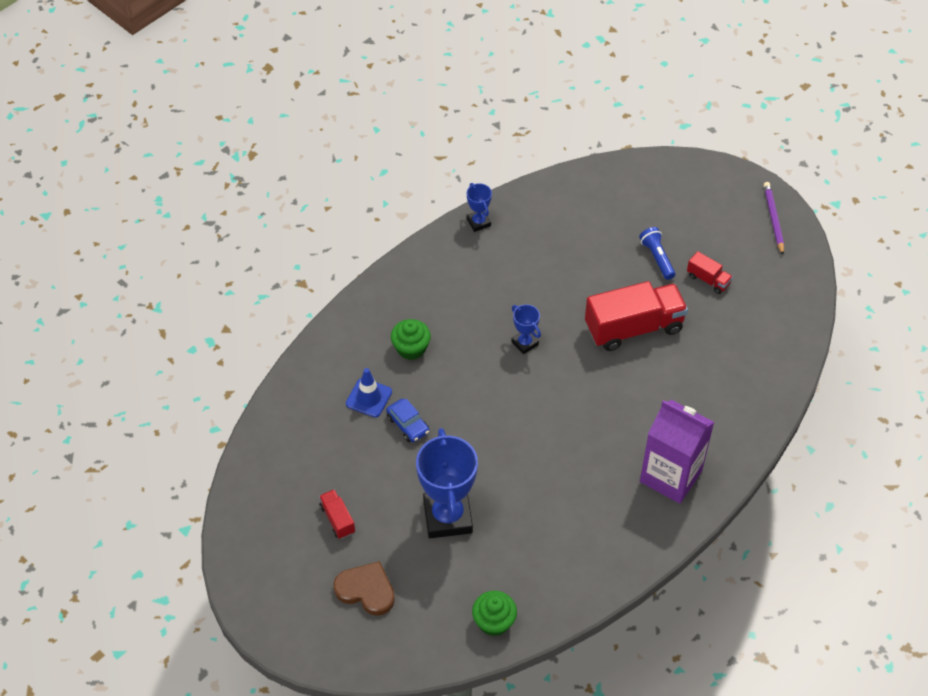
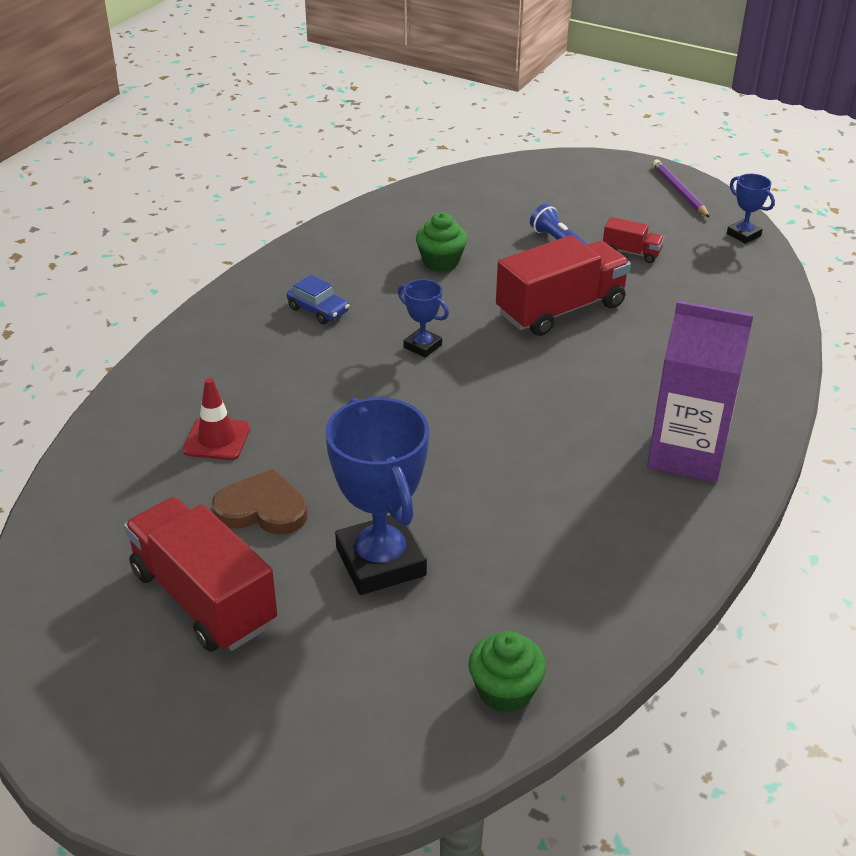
camera: 15 degrees left, 15 degrees down
red truck [319,489,355,539] -> red truck [124,497,277,652], size x2.14
brown heart [333,561,395,616] -> brown heart moved to [212,469,308,534]
blue traffic cone [346,368,392,417] -> red traffic cone [183,378,250,460]
blue car [386,399,429,442] -> blue car moved to [287,275,349,324]
green cupcake [391,319,431,360] -> green cupcake moved to [416,213,467,272]
blue trophy [467,183,492,232] -> blue trophy moved to [727,174,775,244]

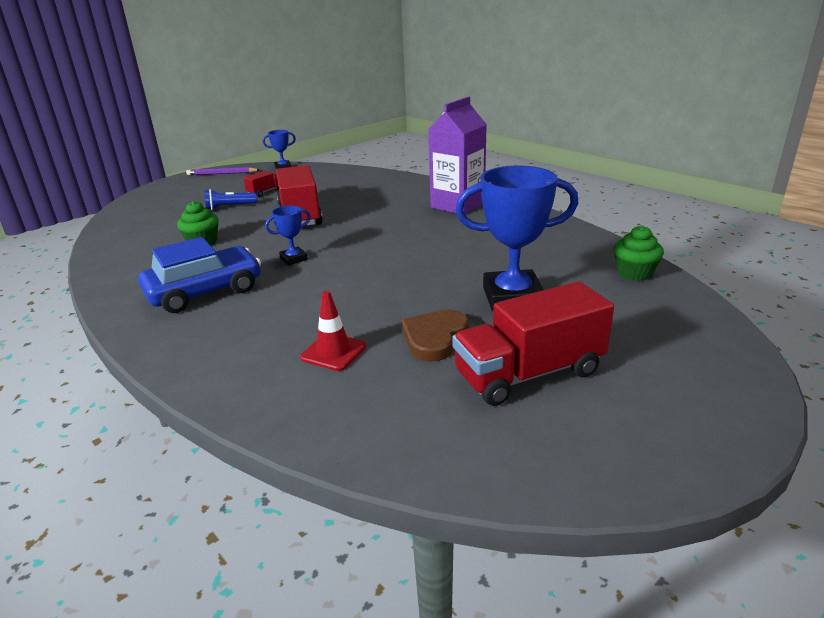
camera: 70 degrees left, 10 degrees down
blue car [287,275,349,324] -> blue car [138,237,261,313], size x2.03

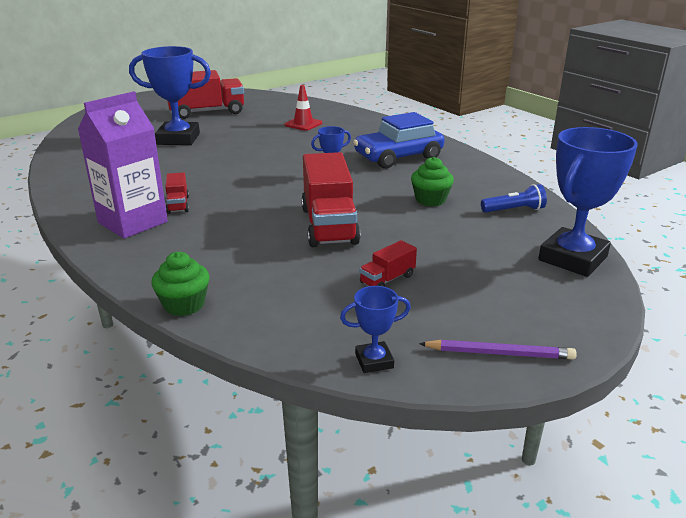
camera: 175 degrees left, 0 degrees up
blue flashlight [204,189,257,210] -> blue flashlight moved to [481,184,547,213]
brown heart [401,310,469,362] -> none
green cupcake [614,225,664,281] -> green cupcake moved to [151,252,210,316]
none -> red truck [165,172,189,214]
none -> blue trophy [538,127,638,277]

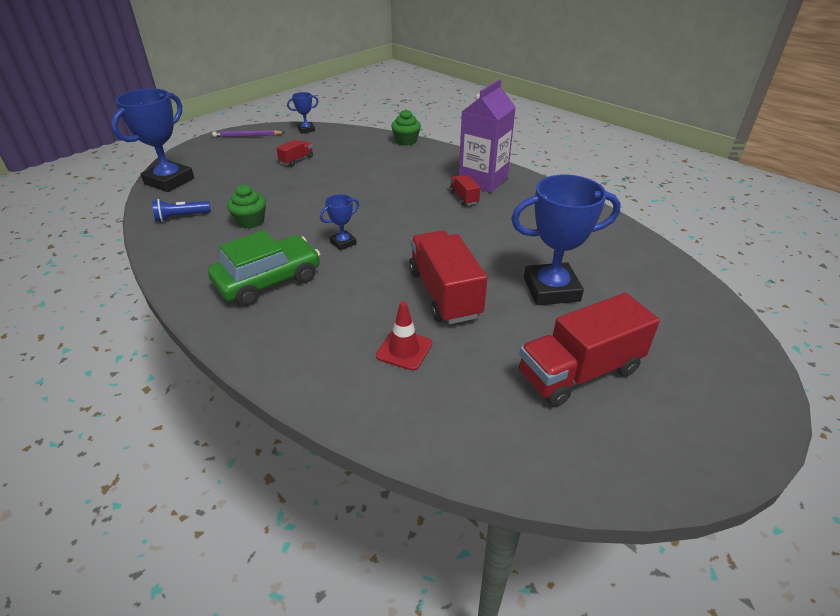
camera: 170 degrees right, 10 degrees up
red truck [301,152,361,247] -> red truck moved to [409,230,487,324]
blue car [353,112,445,169] -> green car [208,230,320,306]

